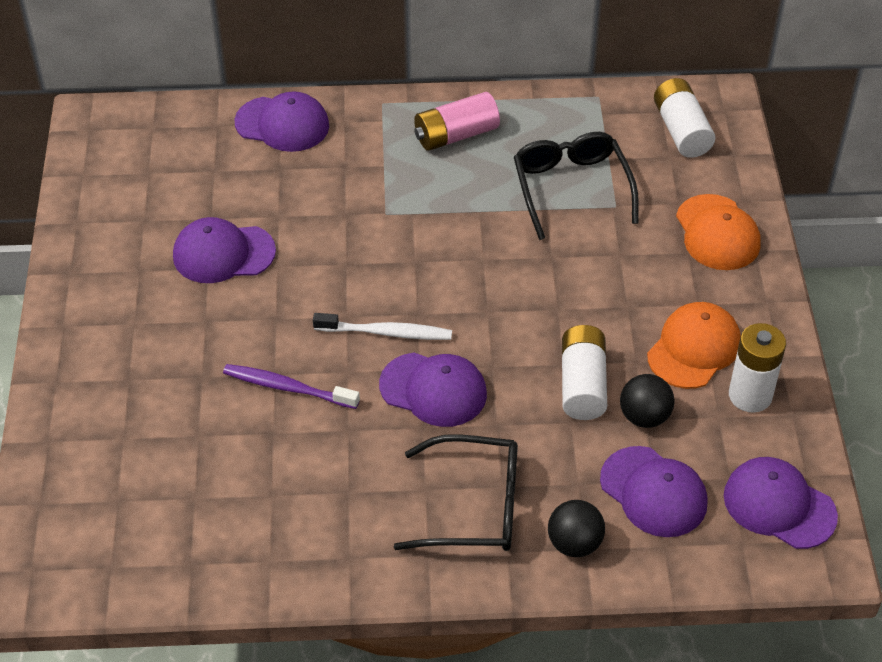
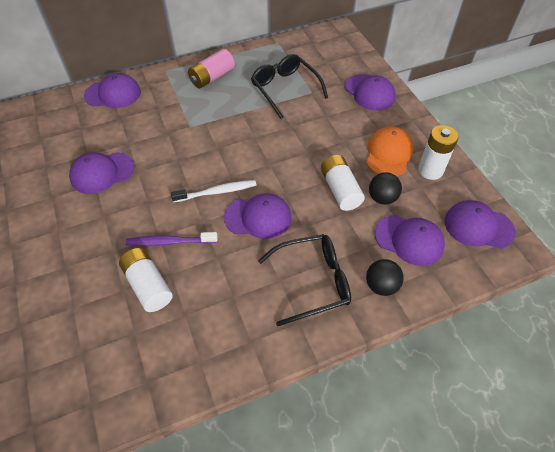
camera: 20 degrees left, 5 degrees up
white battery [654,78,715,158] -> white battery moved to [119,248,173,312]
orange cap [676,194,761,270] -> purple cap [345,74,396,111]

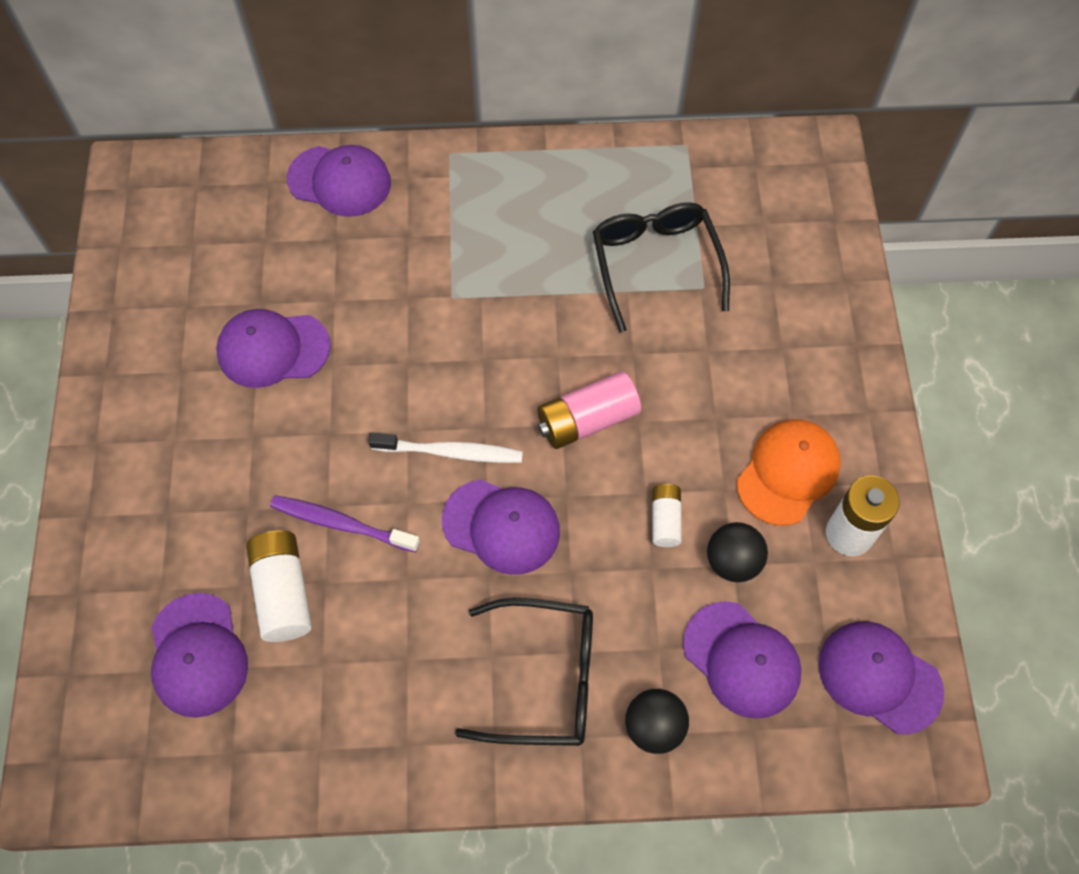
camera: 20 degrees right, 10 degrees up
pink battery [188,49,235,88] -> pink battery moved to [537,371,641,449]
white battery [321,155,365,211] -> white battery [652,484,682,547], size x0.59
purple cap [345,74,396,111] -> purple cap moved to [151,593,248,718]

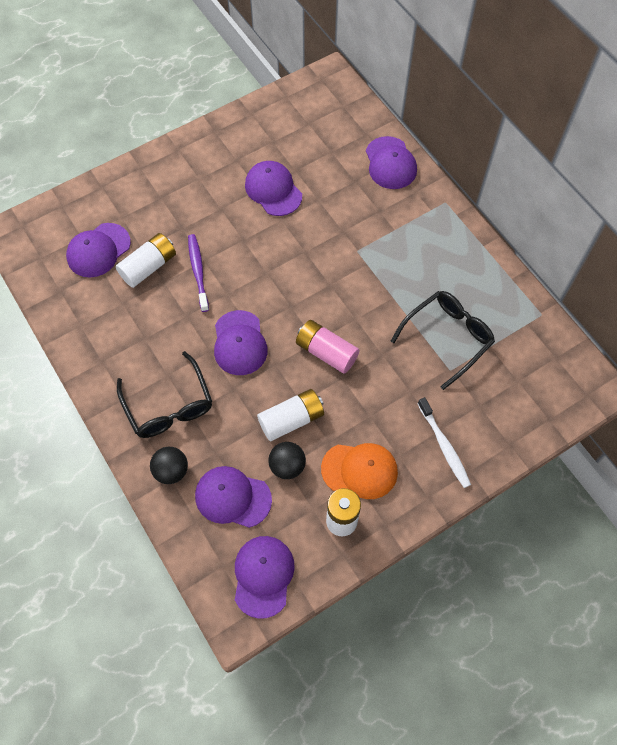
camera: 60 degrees right, 0 degrees up
white toothbrush [369,433,523,463] -> white toothbrush moved to [418,397,471,488]
white battery [652,484,682,547] -> white battery [257,389,324,441], size x1.69
purple cap [683,601,802,719] -> purple cap turned 90 degrees clockwise [195,466,272,528]

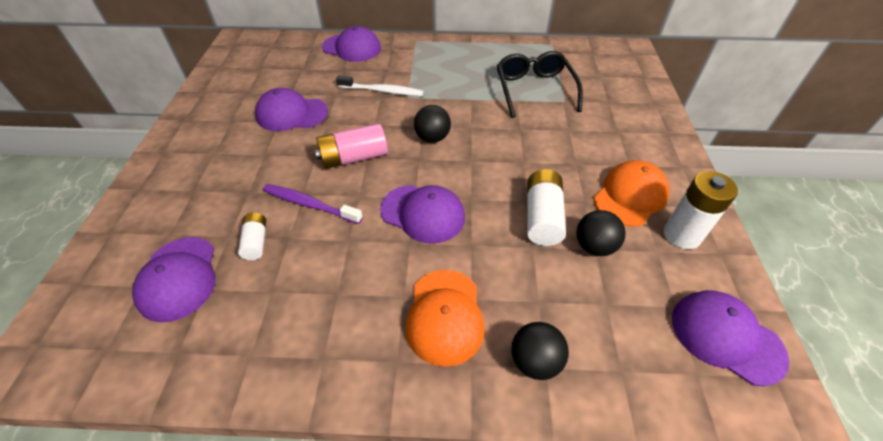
camera: 55 degrees left, 15 degrees down
white battery [116,233,176,288] -> white battery [238,213,266,260], size x0.59
black glasses [117,351,212,438] -> orange cap [406,270,485,367]
purple cap [195,466,272,528] -> none
pink battery [296,320,359,374] -> pink battery moved to [315,123,388,169]
white toothbrush [418,397,471,488] -> white toothbrush moved to [336,75,423,96]
none -> black ball [414,105,451,143]

